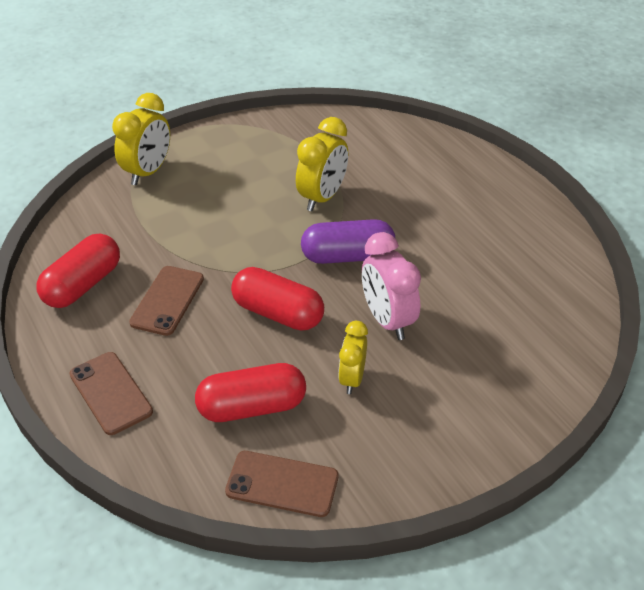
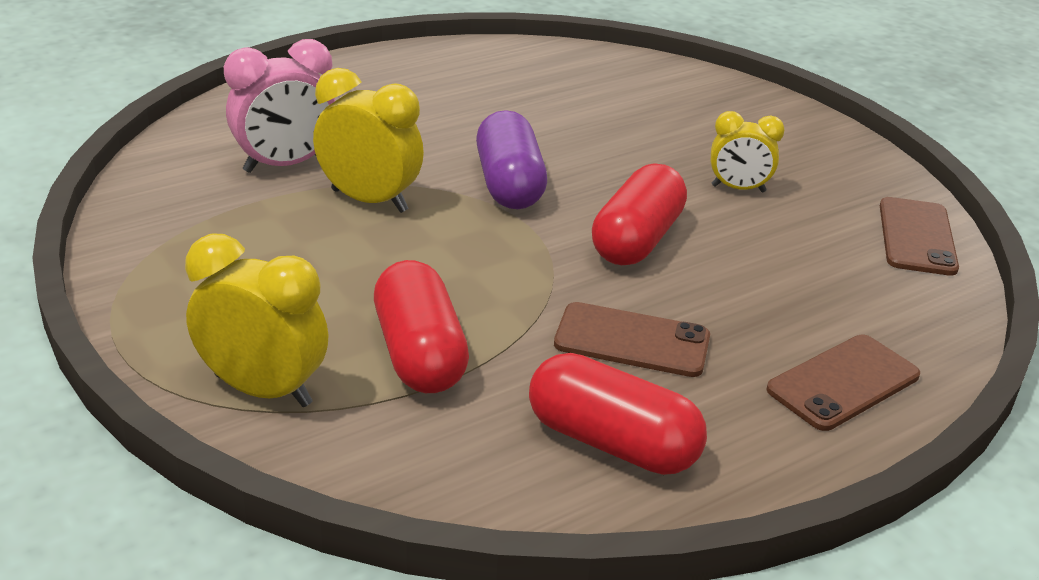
camera: 95 degrees left, 10 degrees down
red capsule [195,363,306,422] -> red capsule moved to [374,260,469,393]
pink clock [362,232,421,340] -> pink clock moved to [224,39,335,173]

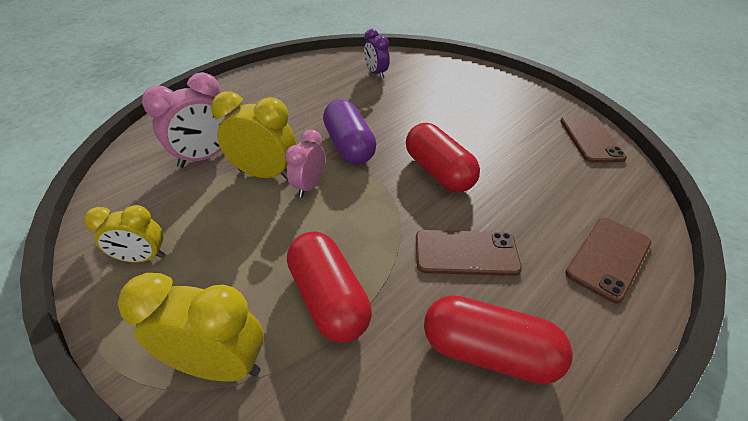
camera: 10 degrees left, 10 degrees up
red capsule [592,163,687,265] -> red capsule turned 45 degrees counterclockwise [406,123,480,192]
yellow clock [710,111,785,192] -> yellow clock moved to [84,205,166,263]
none -> pink clock [285,129,325,198]
none -> purple clock [364,29,390,79]

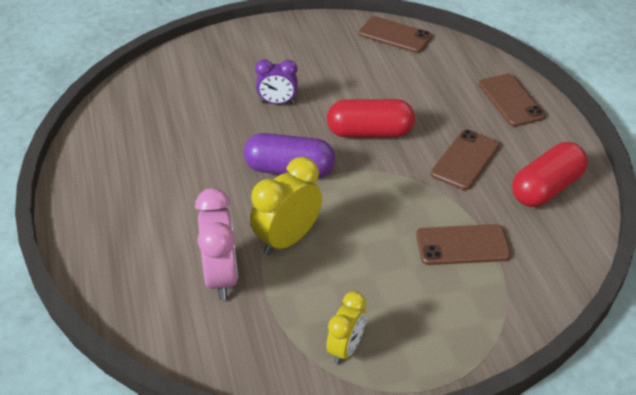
camera: 60 degrees left, 0 degrees up
yellow clock [118,273,264,382] -> none
pink clock [285,129,325,198] -> none
red capsule [287,232,372,343] -> brown phone [416,224,511,265]
purple clock [364,29,390,79] -> purple clock moved to [255,59,298,104]

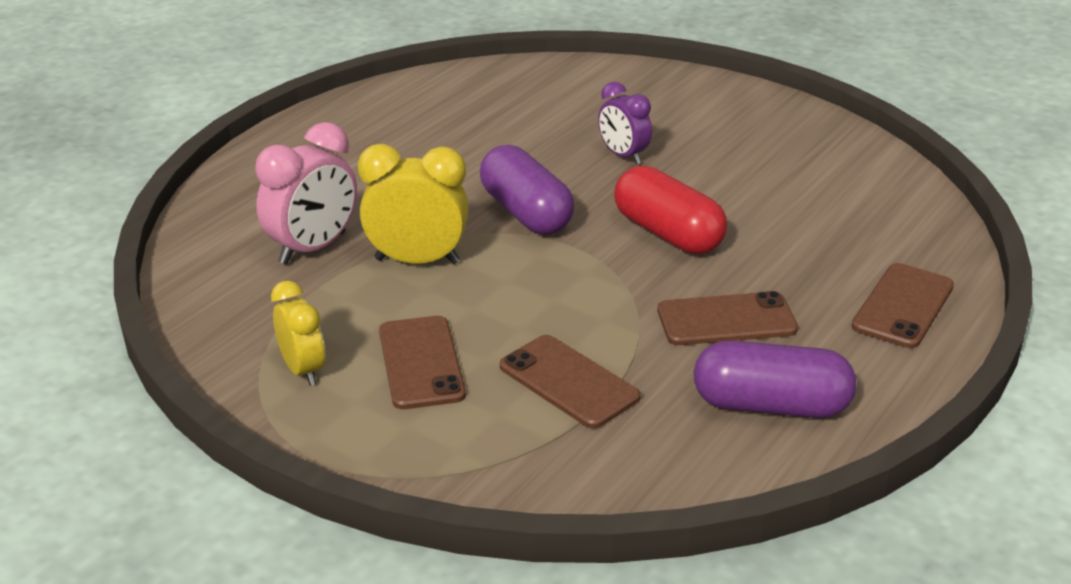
camera: 50 degrees right, 10 degrees down
yellow clock [326,291,366,365] -> yellow clock turned 105 degrees counterclockwise [271,281,325,386]
brown phone [359,16,432,53] -> brown phone moved to [379,316,466,409]
red capsule [512,142,588,207] -> purple capsule [694,340,856,418]

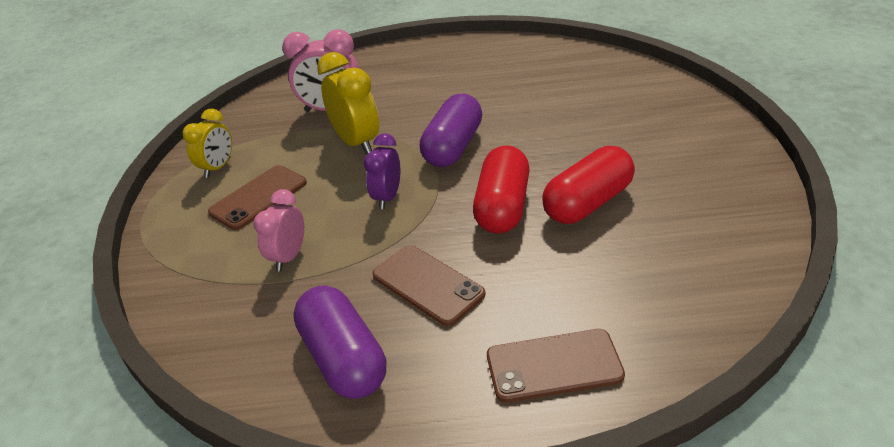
camera: 55 degrees right, 5 degrees up
brown phone [500,335,641,428] -> pink clock [253,189,304,272]
purple clock [598,82,652,164] -> purple clock moved to [364,133,400,210]
none -> red capsule [542,146,635,224]

